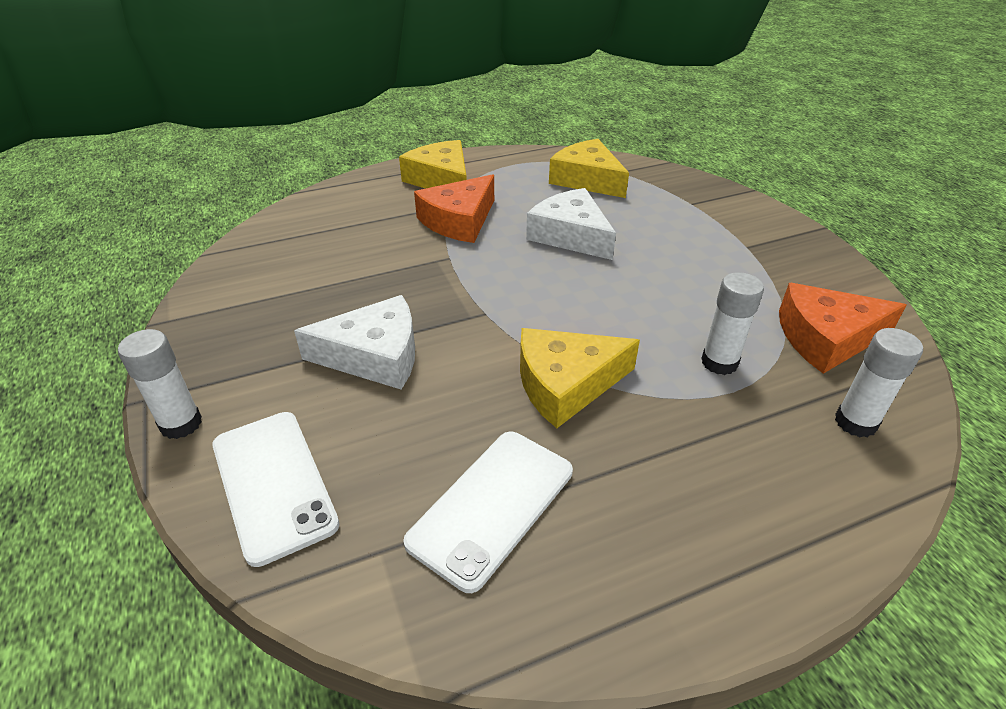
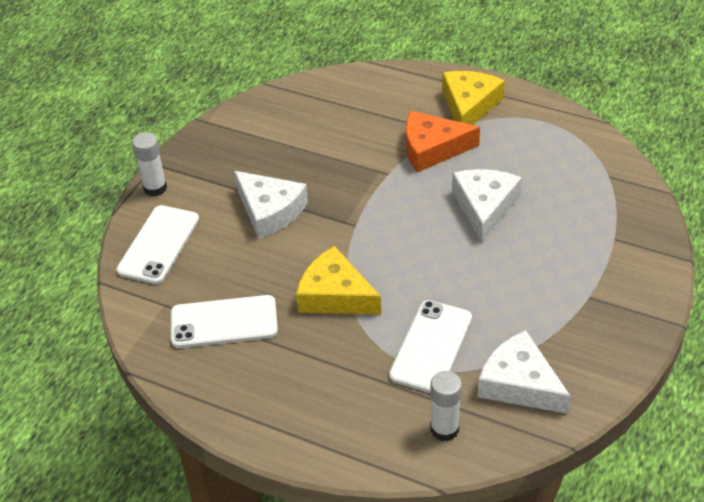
camera: 50 degrees right, 5 degrees up
yellow cheese [549,139,629,198] -> none
white glue stick [701,272,764,375] -> white phone [389,300,472,393]
orange cheese [779,283,906,374] -> white cheese [478,330,570,414]

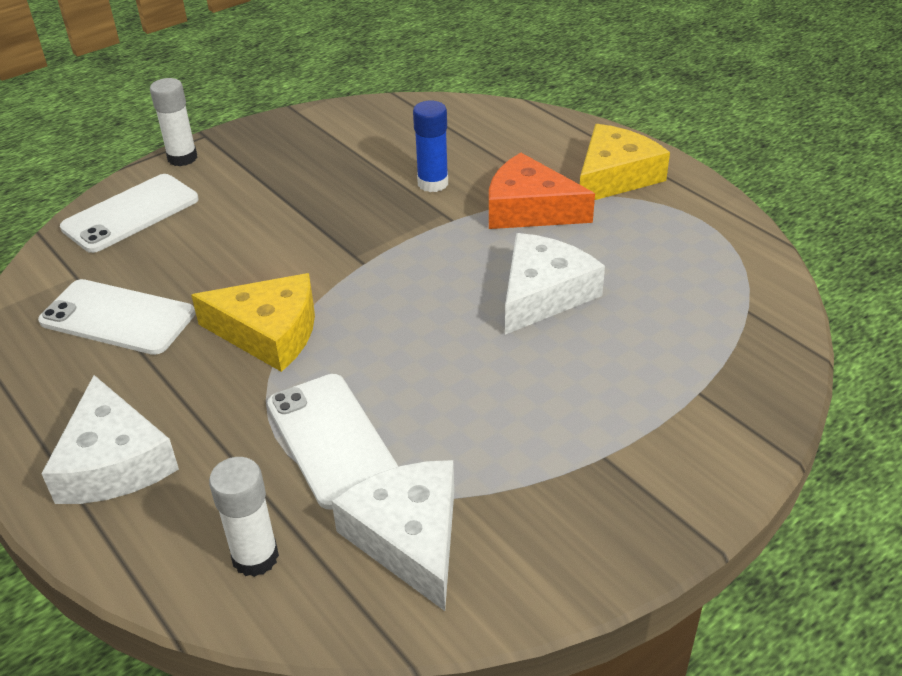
camera: 25 degrees right, 5 degrees down
white cheese [234,171,308,239] -> white cheese moved to [41,375,179,504]
yellow cheese [296,246,381,315] -> yellow cheese turned 135 degrees clockwise [191,273,315,372]
white phone [389,300,472,393] -> white phone turned 75 degrees counterclockwise [267,374,399,510]
none -> blue glue stick [413,101,448,192]

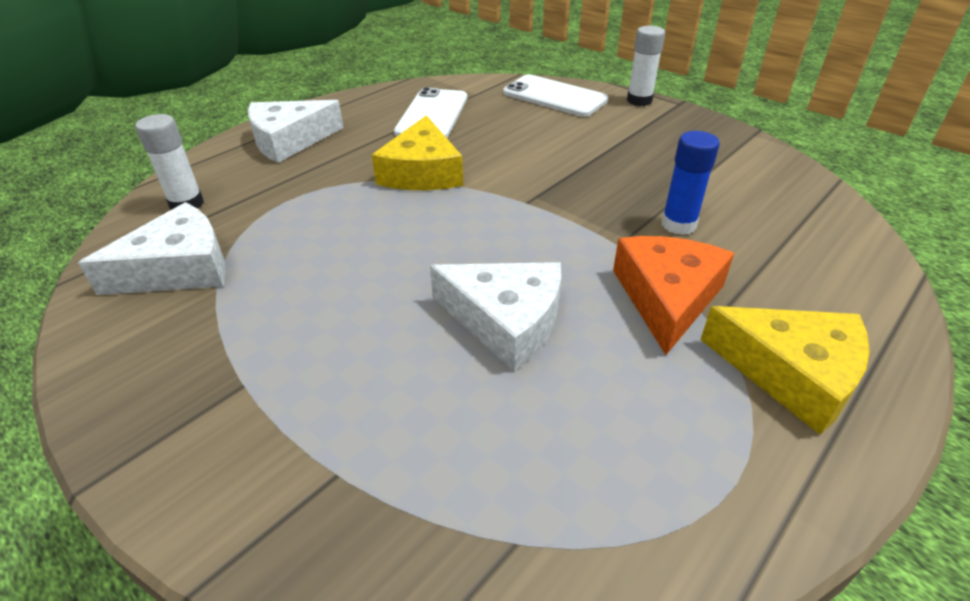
camera: 80 degrees right, 0 degrees up
white phone [267,374,399,510] -> none

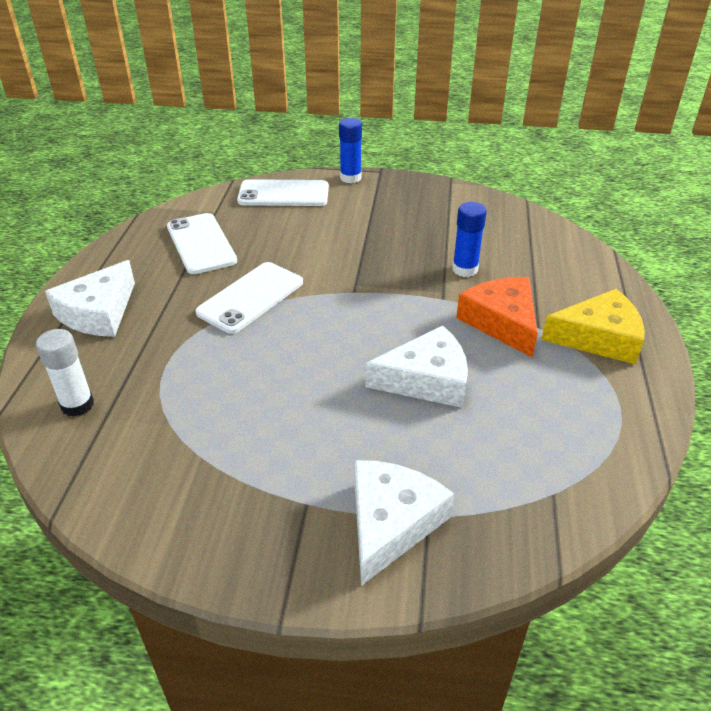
camera: 35 degrees left, 0 degrees up
white cheese [78,202,226,295] -> white cheese moved to [355,460,454,586]
yellow cheese [372,115,463,190] -> white phone [195,262,303,334]
white glue stick [627,26,665,106] -> blue glue stick [339,118,362,183]

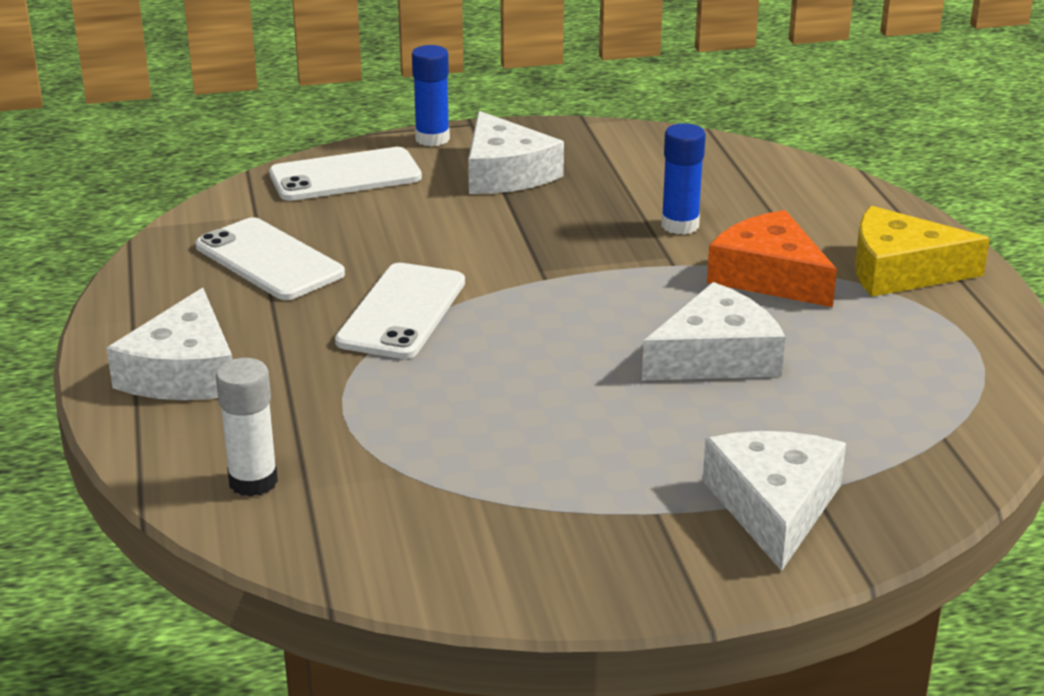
camera: 20 degrees left, 10 degrees down
yellow cheese [541,289,645,364] -> yellow cheese turned 150 degrees counterclockwise [855,206,990,297]
none -> white cheese [468,111,564,194]

